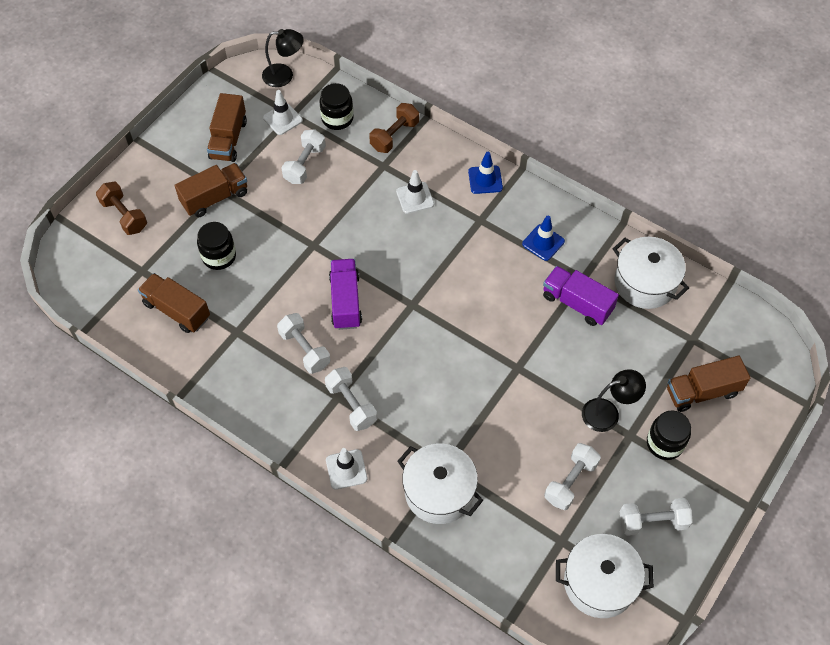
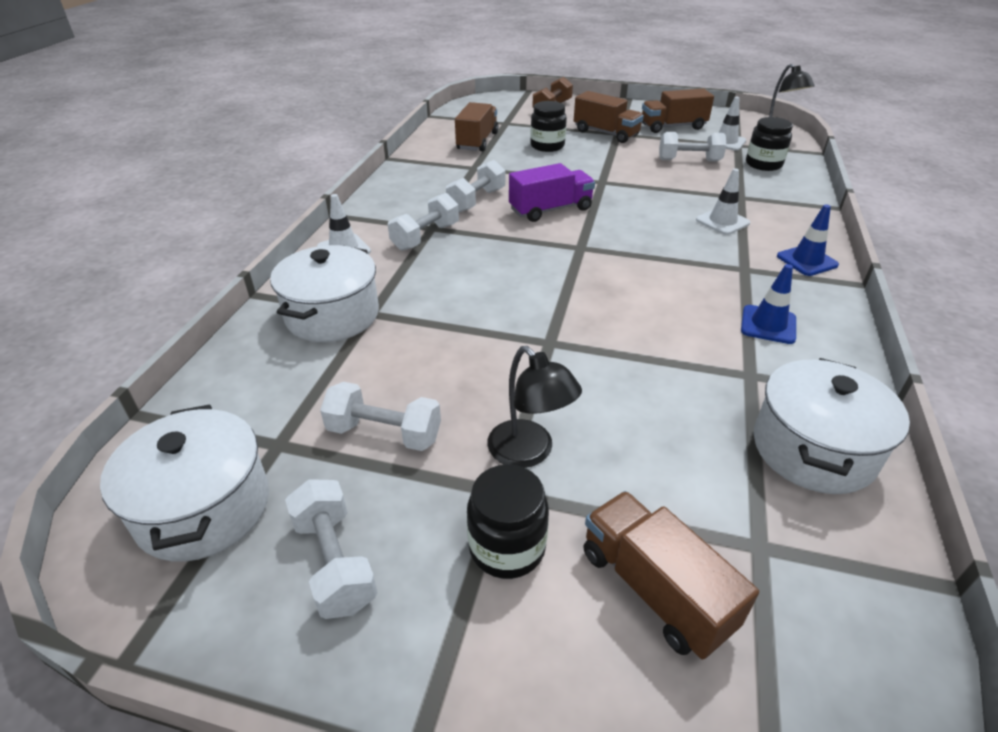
camera: 70 degrees right, 20 degrees down
brown dumbbell [369,103,419,153] -> none
purple truck [543,266,619,326] -> none

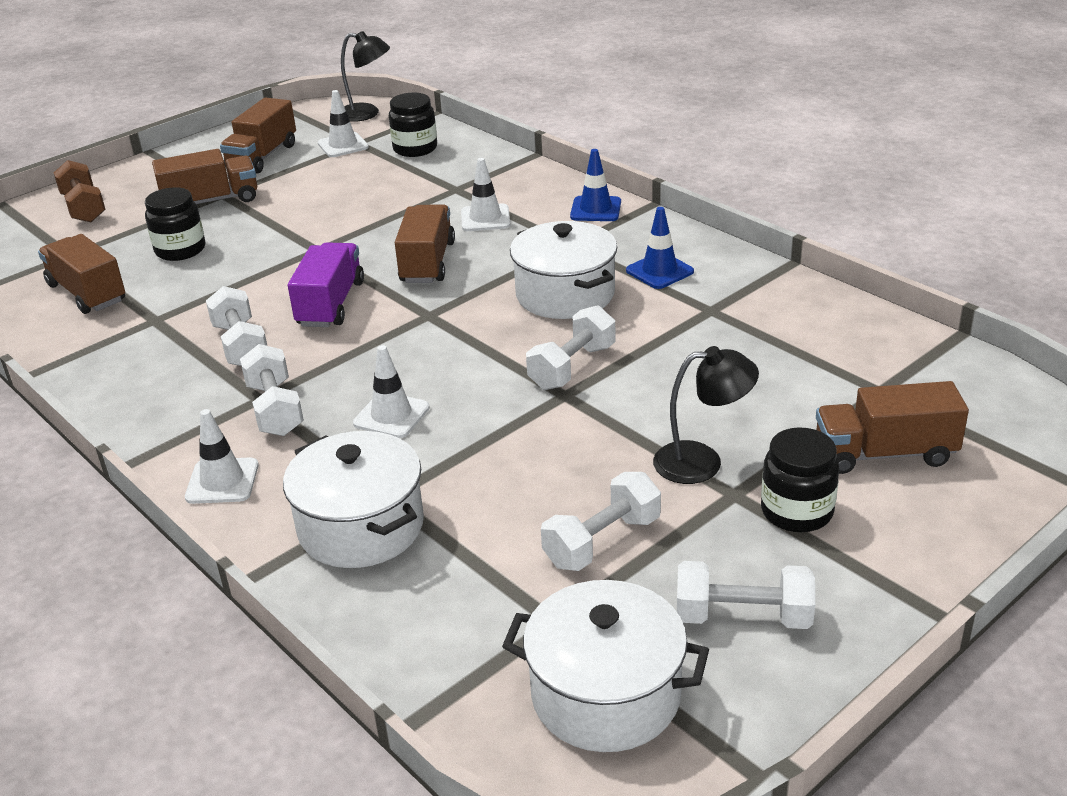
camera: 55 degrees left, 5 degrees down
white dumbbell [659,132,727,162] -> white dumbbell moved to [526,305,616,390]
white pot [754,358,910,494] -> white pot moved to [510,221,617,319]
none -> white traffic cone [353,345,430,438]
none -> brown truck [395,205,455,283]

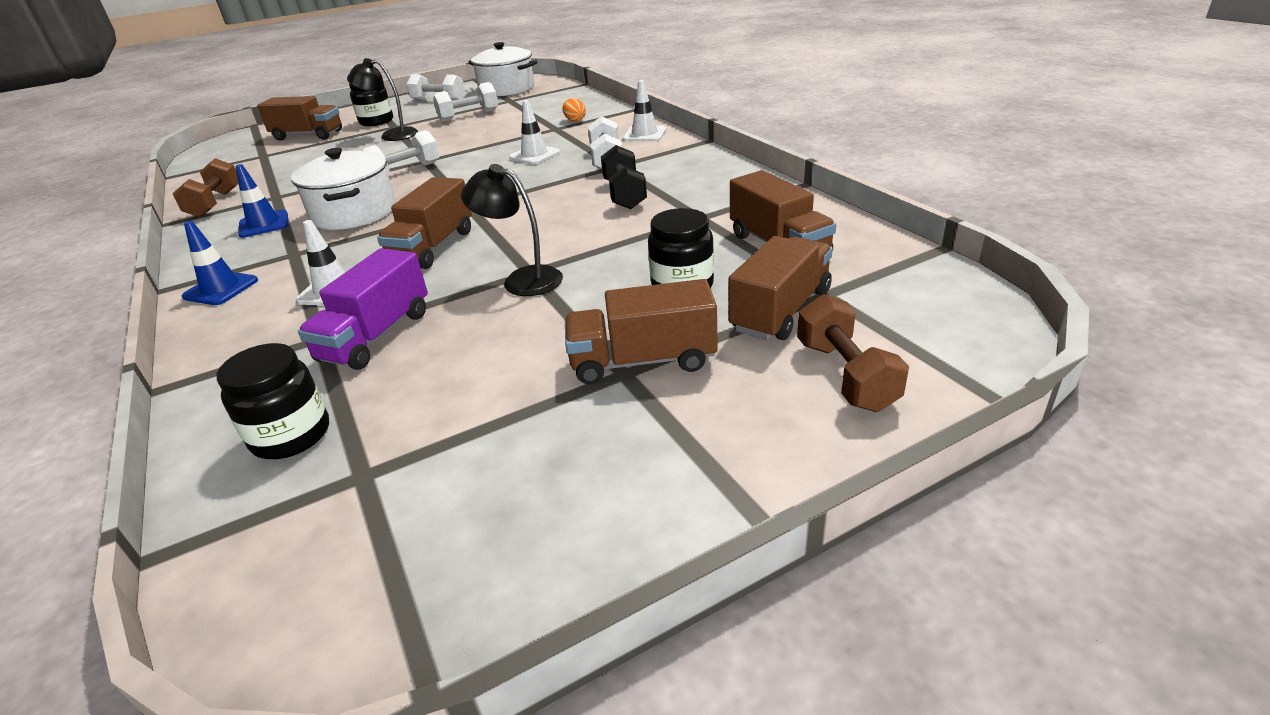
camera: 165 degrees left, 0 degrees up
white dumbbell [206,286,267,366] -> black dumbbell [601,145,647,209]
brown truck [220,97,296,174] -> brown truck moved to [728,236,833,340]
white pot [283,431,424,568] -> orange egg [563,98,586,122]
purple truck [288,242,364,327] -> purple truck moved to [298,248,428,370]
white traffic cone [318,90,369,157] -> none
black lamp [341,31,390,122] -> black lamp moved to [461,164,563,296]
none -> brown dumbbell [172,158,239,218]

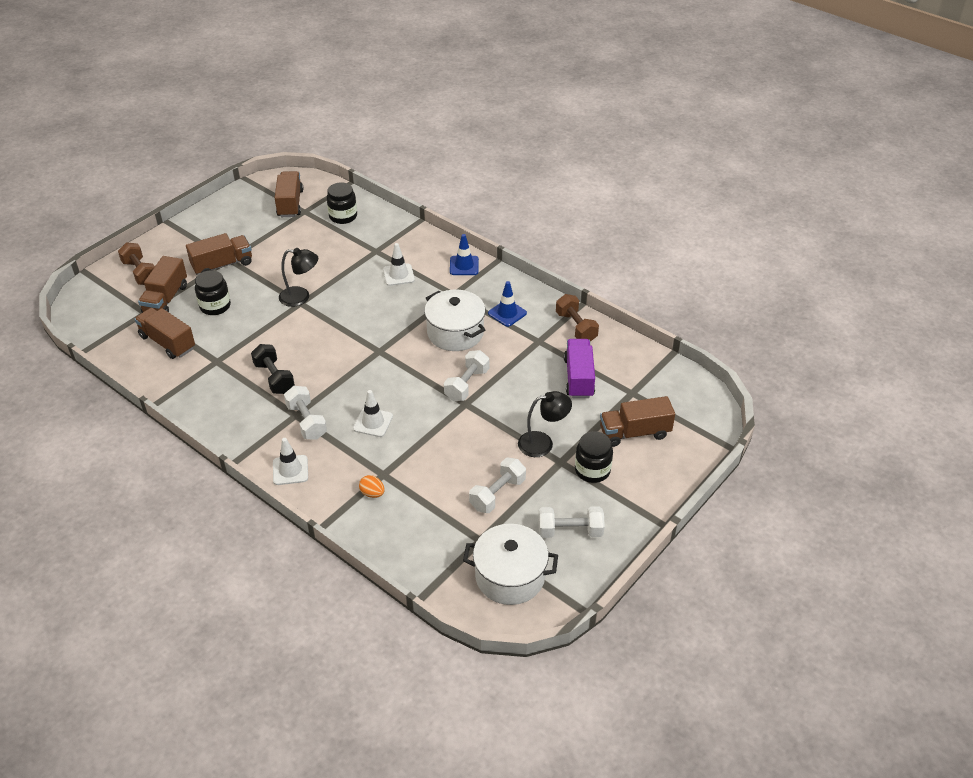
camera: 155 degrees right, 10 degrees up
purple truck [298,248,428,370] -> purple truck moved to [564,339,595,398]
brown truck [377,177,472,269] -> brown truck moved to [275,171,303,217]

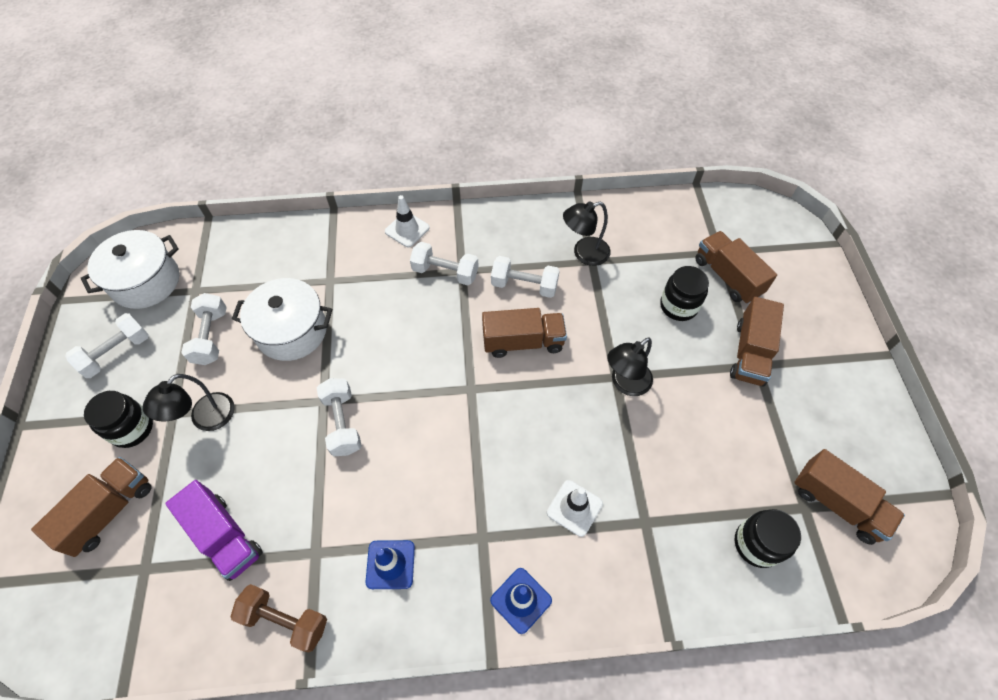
camera: 135 degrees right, 15 degrees up
brown dumbbell [118,242,155,285] -> none
brown truck [134,308,195,359] -> brown truck moved to [482,308,567,358]
black dumbbell [251,344,295,394] -> white dumbbell [491,256,560,298]
white traffic cone [353,390,393,437] -> none
orange egg [359,475,385,498] -> none
white pot [424,290,486,351] -> white pot moved to [232,278,332,361]
none -> black lamp [563,201,611,266]

